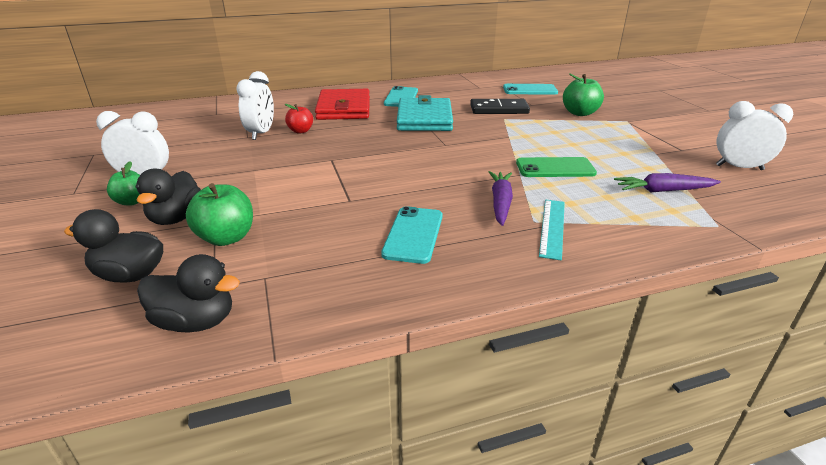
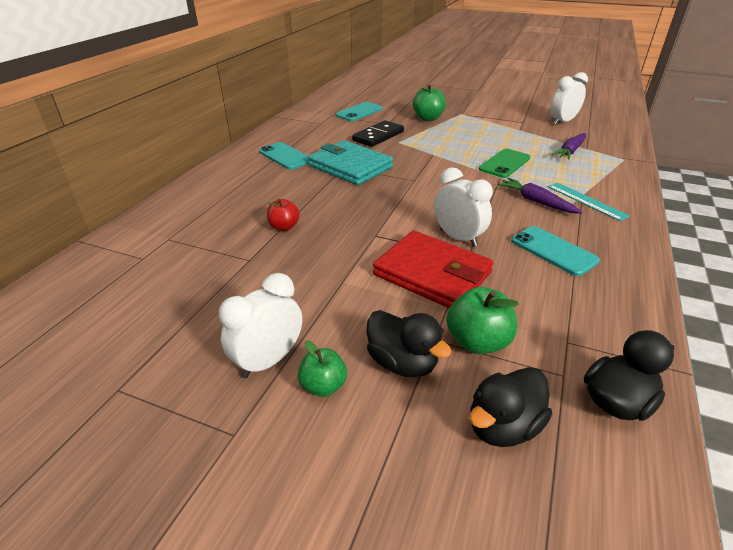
camera: 50 degrees left, 5 degrees up
white clock [236,71,274,140] -> white clock moved to [434,167,493,247]
red wallet [315,89,370,120] -> red wallet moved to [373,230,493,308]

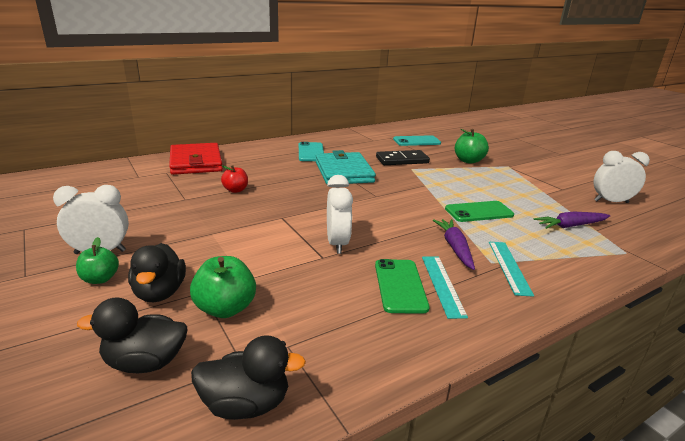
camera: 35 degrees right, 10 degrees down
red wallet [373,230,493,308] -> red wallet moved to [169,143,223,175]
turquoise phone [511,226,600,276] -> green phone [375,259,430,313]
none -> turquoise ruler [422,257,468,319]

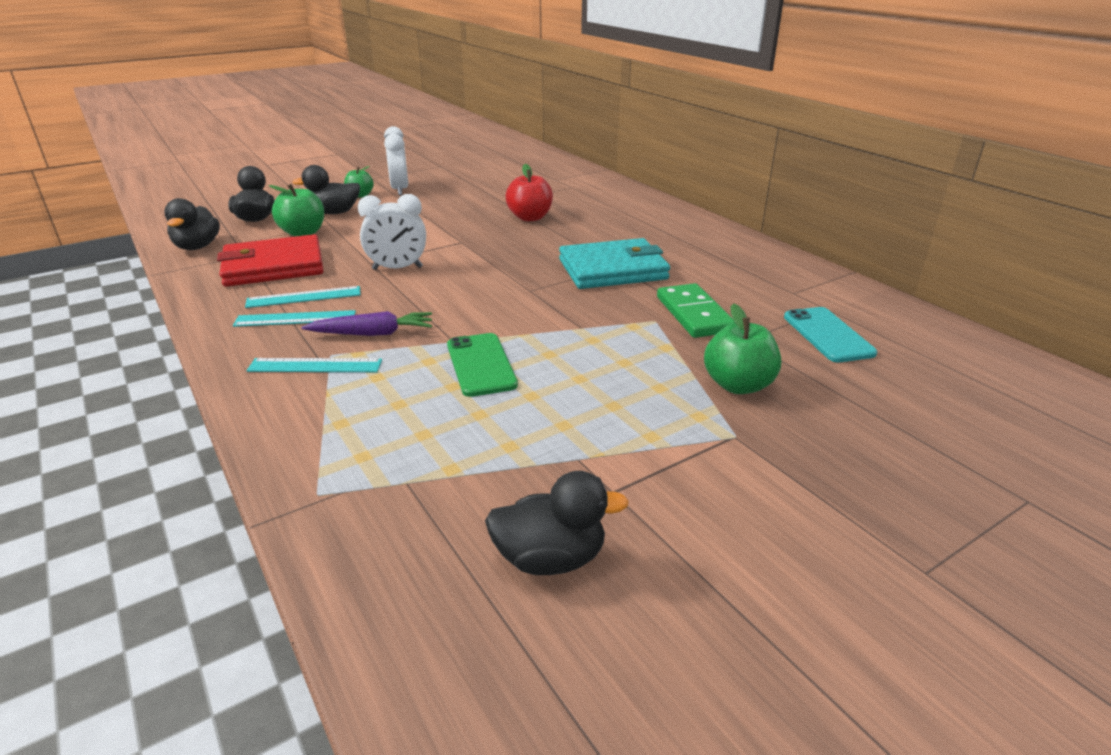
camera: 90 degrees right, 5 degrees up
red wallet [169,143,223,175] -> red wallet moved to [217,234,324,287]
red apple [221,165,248,193] -> red apple [506,164,553,221], size x1.53
turquoise phone [299,142,324,161] -> none
green phone [375,259,430,313] -> turquoise ruler [245,286,361,308]
black domino [376,150,430,165] -> green domino [657,283,734,338]
purple carrot [534,212,610,229] -> none
white clock [594,151,650,203] -> black duck [485,471,629,575]

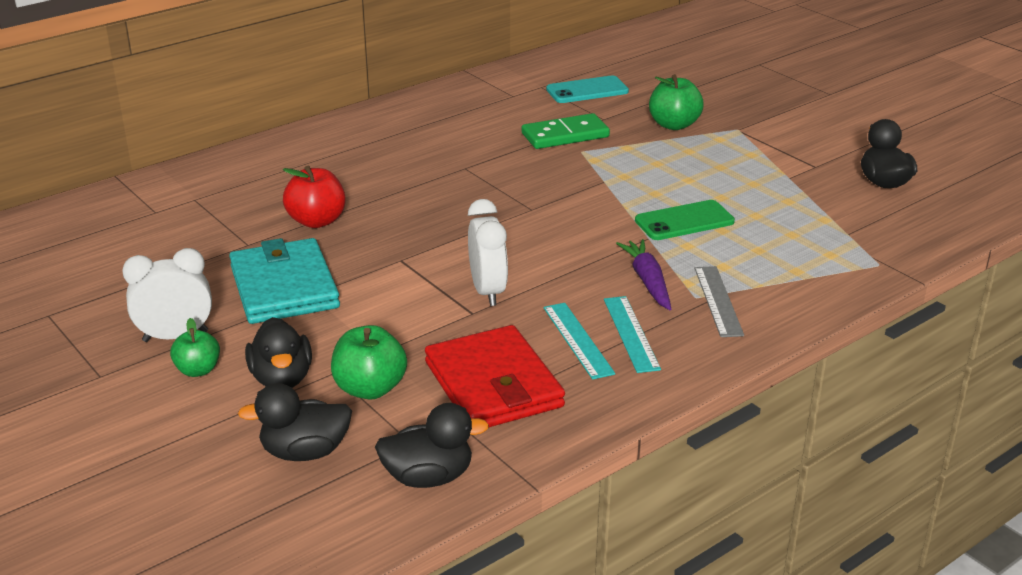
camera: 95 degrees left, 0 degrees up
turquoise ruler [246,358,382,372] -> grey ruler [694,266,744,337]
turquoise wallet [559,238,670,289] -> turquoise wallet moved to [229,238,340,324]

